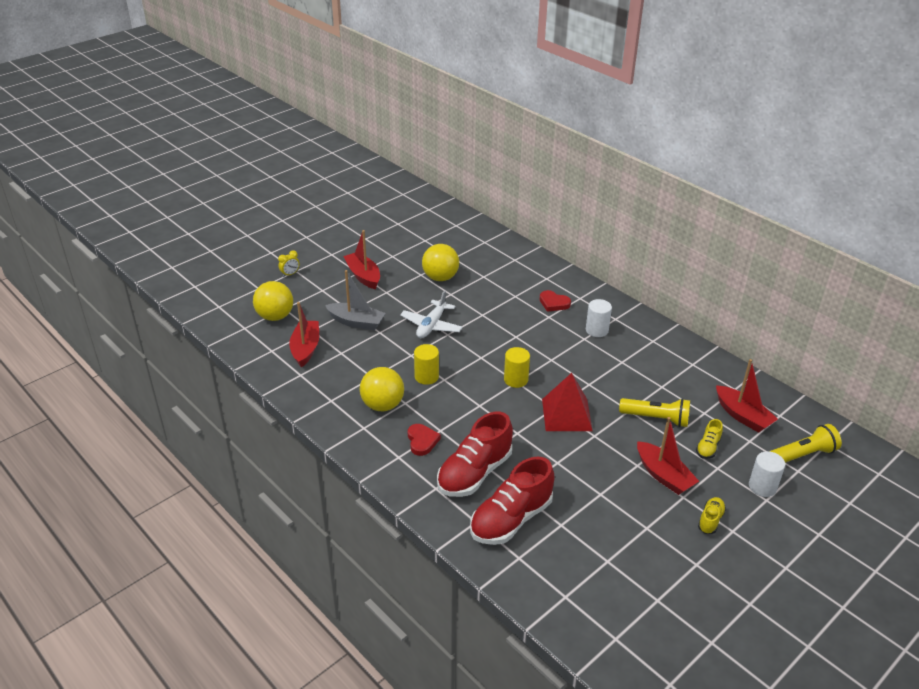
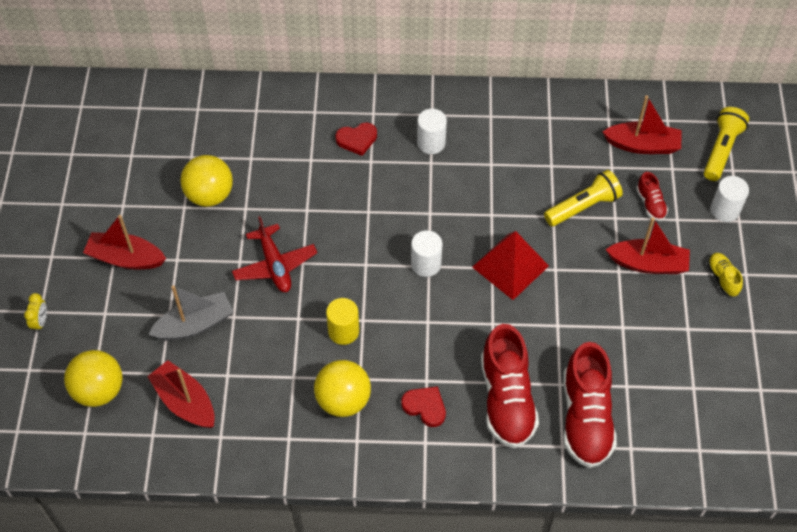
camera: 45 degrees left, 20 degrees up
white plane [400,291,463,338] -> red plane [232,216,317,292]
yellow cylinder [504,347,530,388] -> white cylinder [411,230,442,277]
yellow shoe [696,419,723,459] -> red shoe [636,172,668,221]

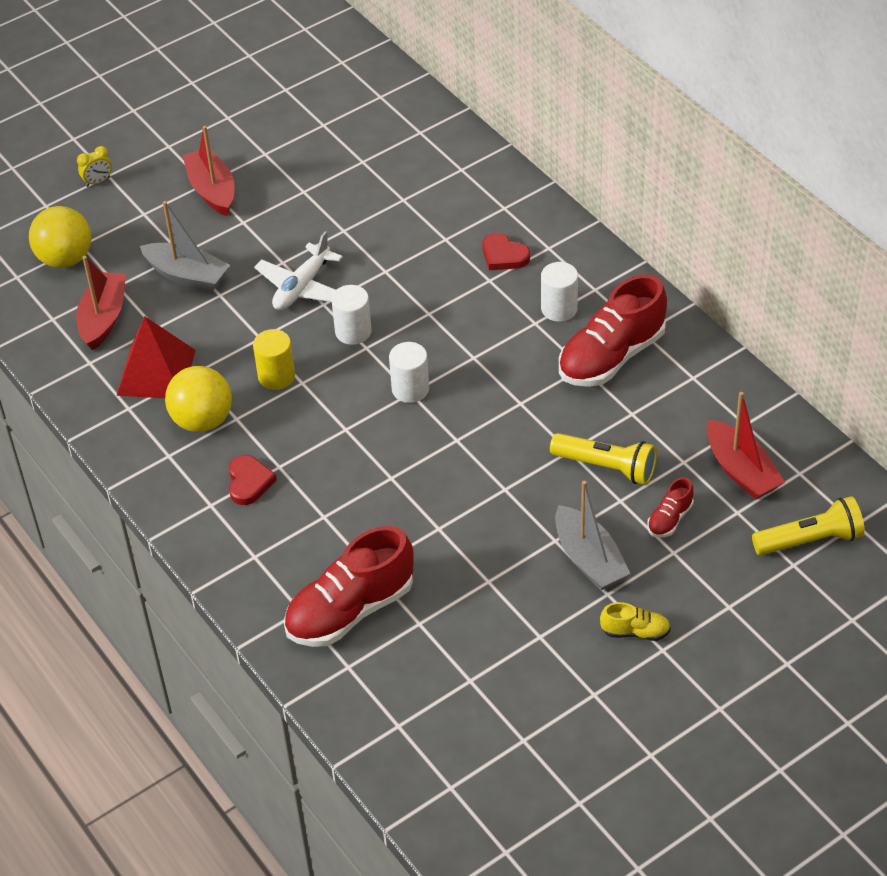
camera: 55 degrees right, 10 degrees down
yellow ball [181,155,233,207] -> none
red plane [232,216,317,292] -> white plane [254,231,343,310]
red pyramid [472,231,549,300] -> red pyramid moved to [117,316,196,398]
red shoe [481,324,539,448] -> red shoe moved to [559,274,667,387]
red boat [606,217,690,274] -> grey boat [555,481,631,590]
yellow shoe [707,253,743,297] -> yellow shoe turned 60 degrees clockwise [600,602,671,641]
white cylinder [711,176,749,222] -> white cylinder moved to [331,285,372,345]

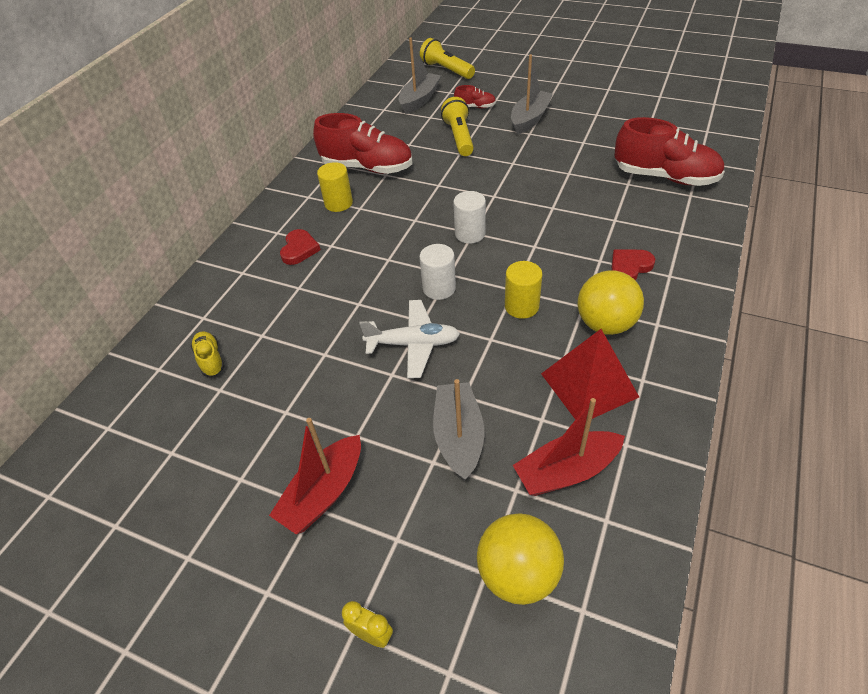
camera: 120 degrees left, 0 degrees up
white cylinder [541,262,578,322] -> yellow cylinder [317,162,353,212]
yellow shoe [600,602,671,641] -> yellow shoe moved to [191,331,225,377]
red boat [707,392,785,499] -> grey boat [399,37,441,114]

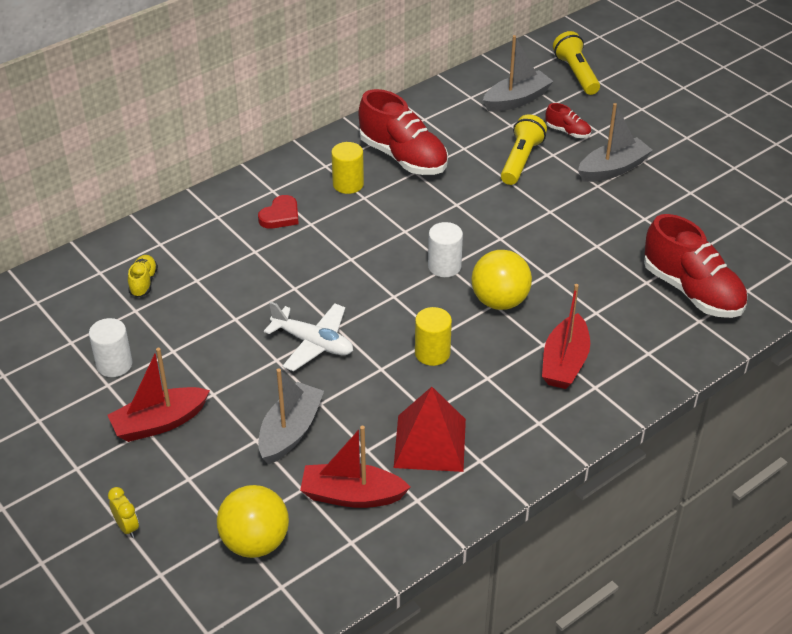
camera: 25 degrees right, 5 degrees down
white cylinder [419,244,456,300] -> white cylinder moved to [89,318,132,377]
yellow ball [577,270,644,335] -> yellow ball moved to [472,250,532,310]
red heart [611,249,655,280] -> red boat [542,284,590,389]

